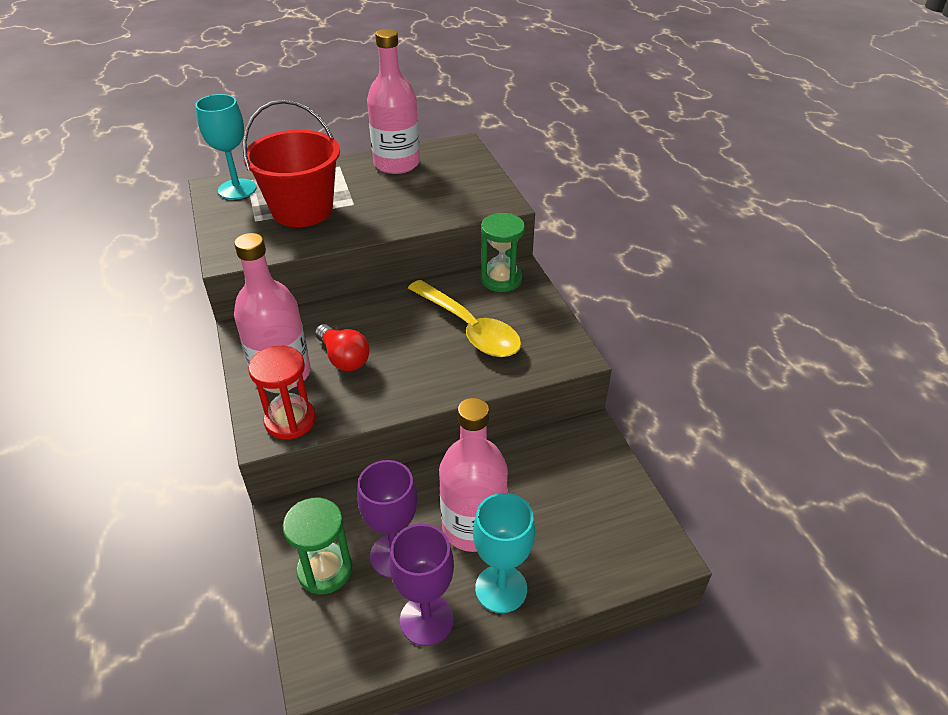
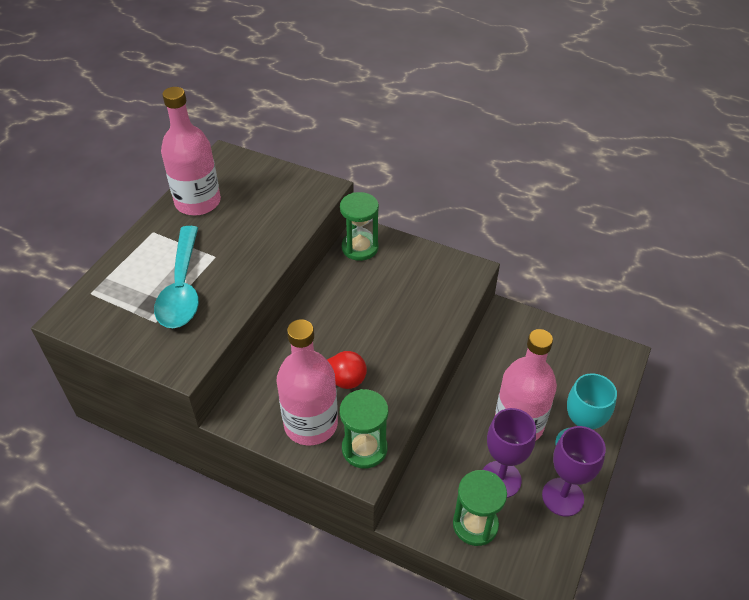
camera: 45 degrees left, 5 degrees up
turquoise goblet [195,94,256,200] -> none
red bucket [242,100,340,227] -> turquoise spoon [154,226,199,328]
red hourglass [248,346,316,439] -> green hourglass [340,389,388,468]
yellow spoon [408,280,521,357] -> none

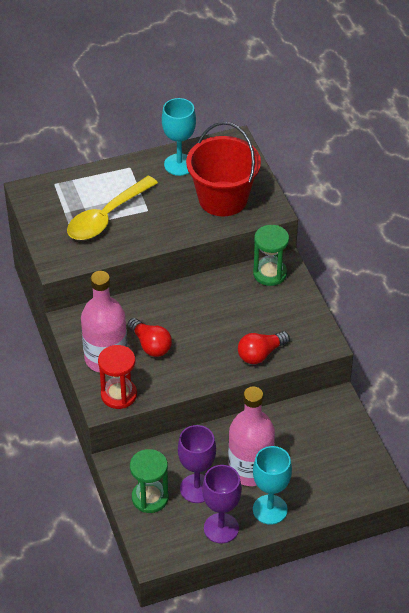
camera: 45 degrees right, 0 degrees up
turquoise spoon [154,226,199,328] -> yellow spoon [67,176,158,240]
pink bottle [161,87,221,215] -> turquoise goblet [162,98,196,176]
green hourglass [340,389,388,468] -> red hourglass [98,345,137,409]
none -> red bucket [186,122,261,216]
none -> red light bulb [238,331,290,364]

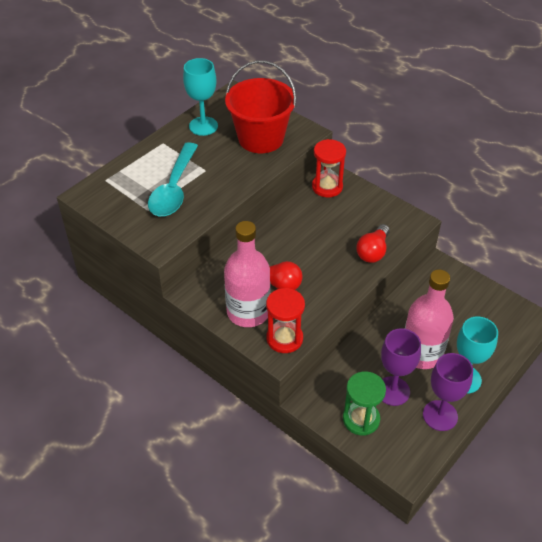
camera: 30 degrees left, 0 degrees up
yellow spoon [67,176,158,240] -> turquoise spoon [148,142,198,216]
green hourglass [253,225,289,286] -> red hourglass [312,139,346,197]

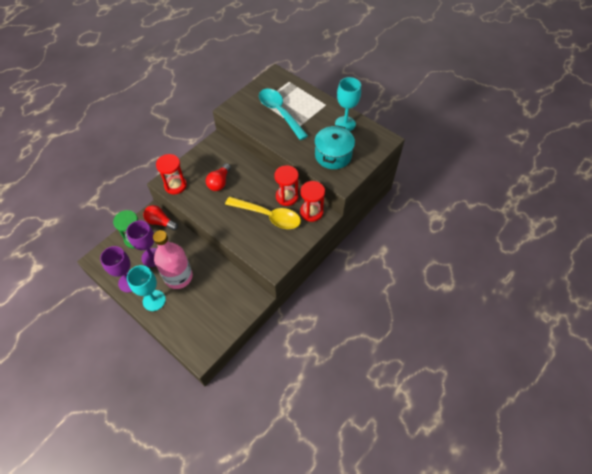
camera: 90 degrees right, 10 degrees up
turquoise spoon [148,142,198,216] -> turquoise spoon turned 45 degrees clockwise [259,89,308,140]
pink bottle [224,221,270,327] -> none
red bucket [225,60,296,153] -> turquoise pot [314,125,355,169]
red light bulb [356,224,389,263] -> red light bulb moved to [143,205,178,231]
none -> yellow spoon [225,197,301,229]
none -> red hourglass [274,165,299,206]

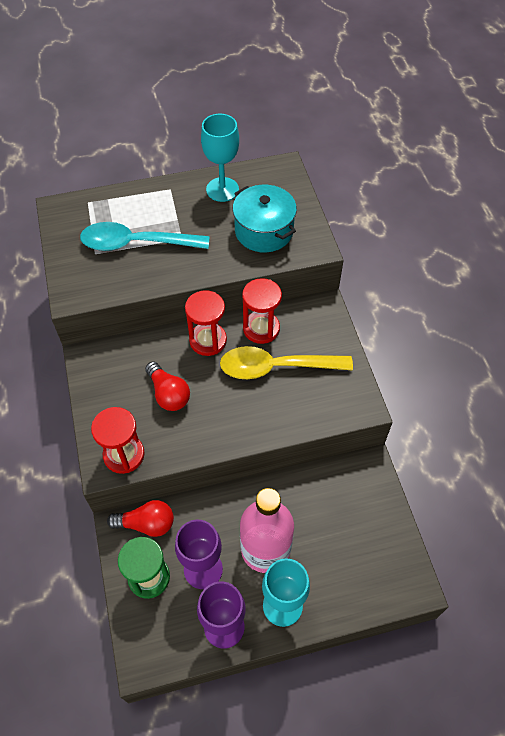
camera: 55 degrees left, 0 degrees up
red light bulb [143,205,178,231] -> red light bulb turned 150 degrees counterclockwise [107,500,174,537]
yellow spoon [225,197,301,229] -> yellow spoon turned 150 degrees counterclockwise [220,346,353,379]
red hourglass [300,181,325,222] -> red hourglass moved to [185,290,227,356]

